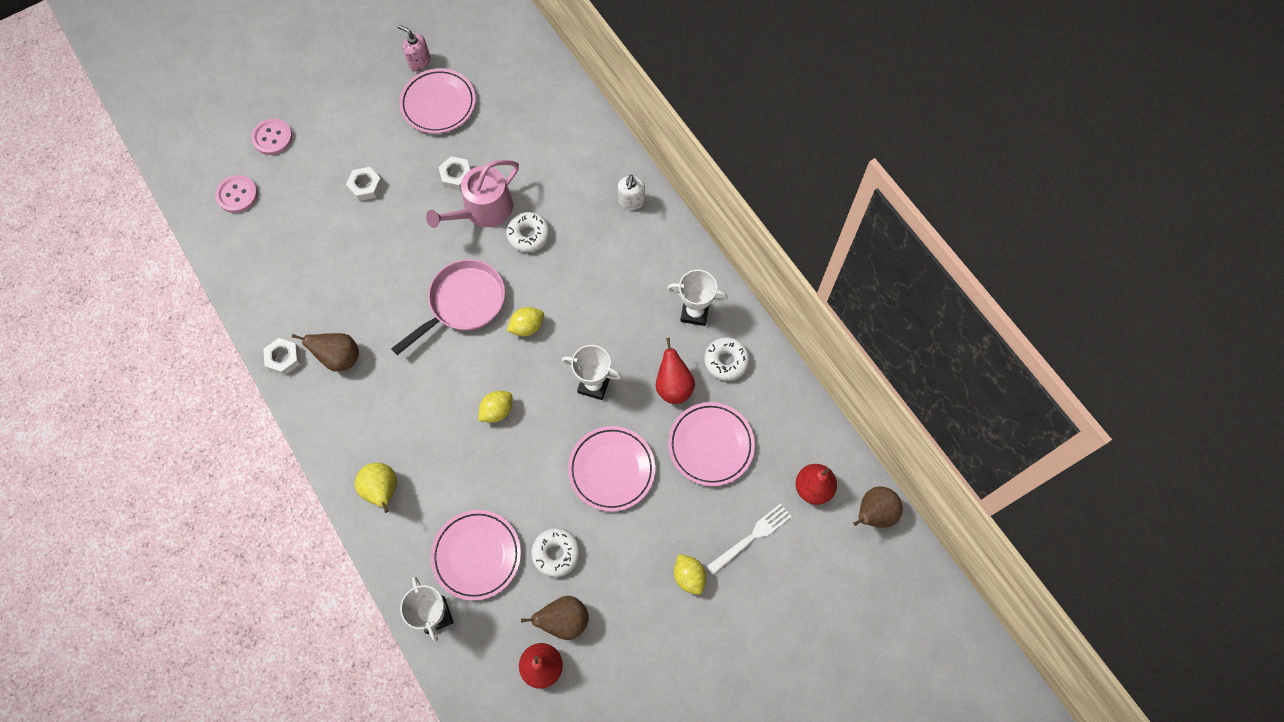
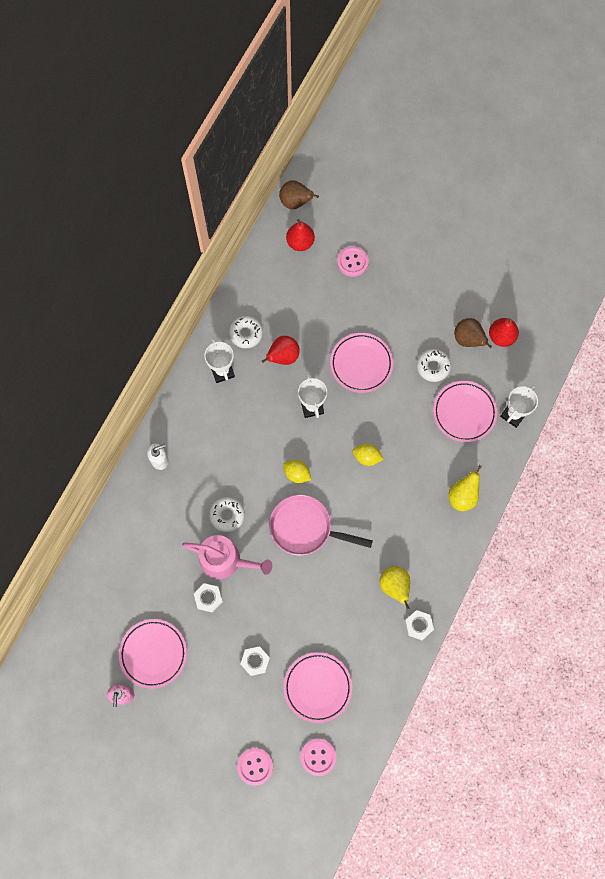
camera: 120 degrees left, 5 degrees up
brown pear [292,333,359,372] -> yellow pear [379,566,410,609]
pink plate [668,402,755,486] -> pink plate moved to [284,652,352,723]
yellow lemon [674,554,706,595] -> none
white fork [706,503,792,575] -> pink button [337,246,369,277]

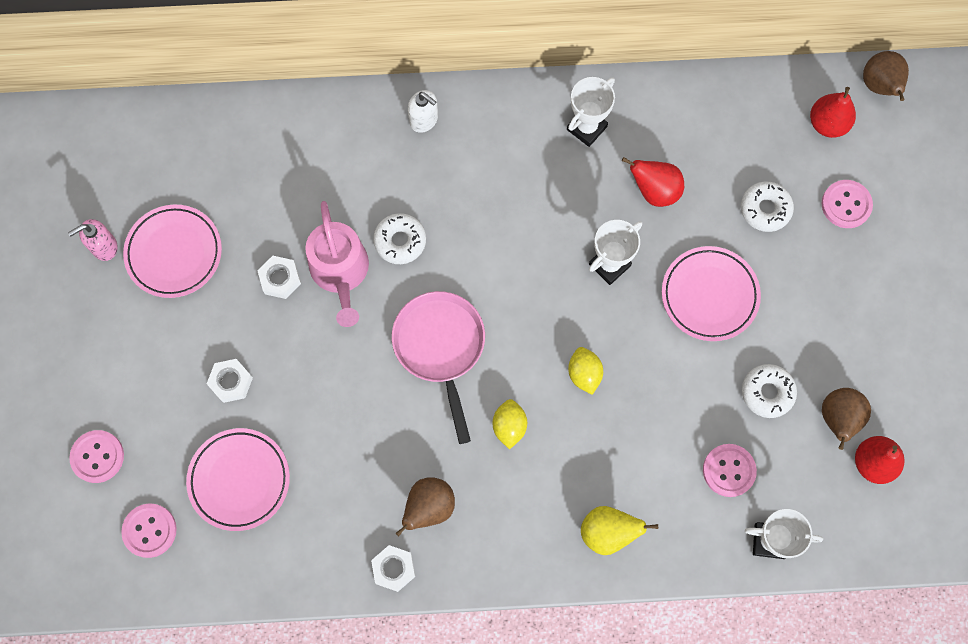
camera: 60 degrees right, 0 degrees up
white donut [229,316,263,348] -> white donut moved to [741,182,794,232]
yellow lemon [283,460,311,483] -> yellow lemon moved to [492,399,527,450]
yellow pear [379,566,410,609] -> brown pear [396,478,455,536]
pink plate [433,381,497,442] -> pink button [703,444,757,497]

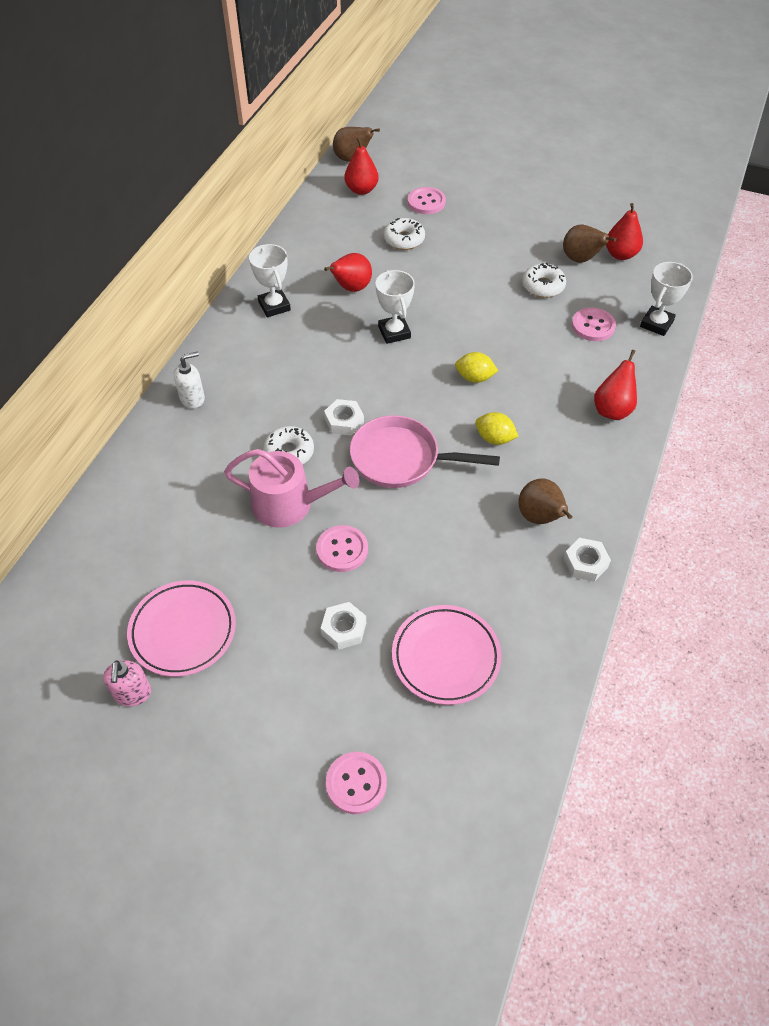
camera: 65 degrees left, 20 degrees down
pink button [121,504,177,558] -> pink button moved to [316,525,368,572]
white nut [257,256,301,299] -> white nut moved to [324,399,364,436]
yellow pear [581,506,658,555] -> red pear [594,350,637,420]
pink plate [662,246,761,341] -> none

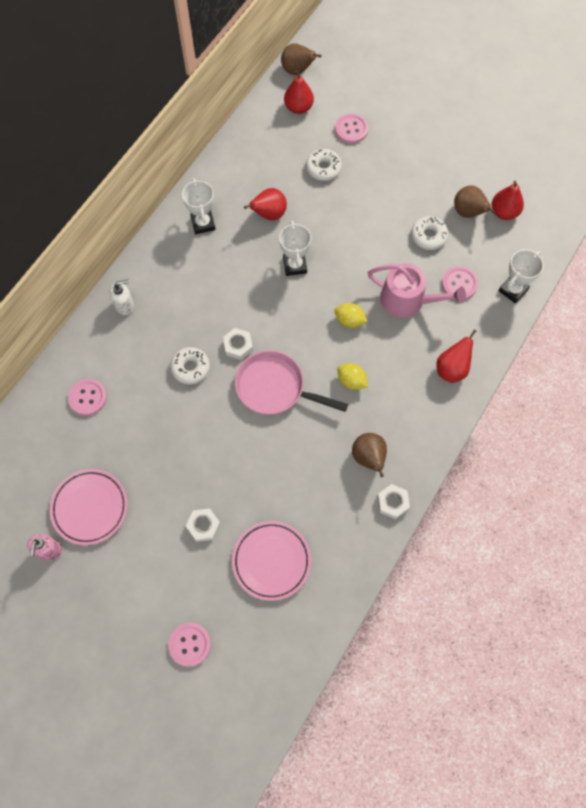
camera: 10 degrees right, 15 degrees up
pink watering can [224,449,360,528] -> pink watering can moved to [368,263,466,318]
pink button [316,525,368,572] -> pink button moved to [68,379,107,416]

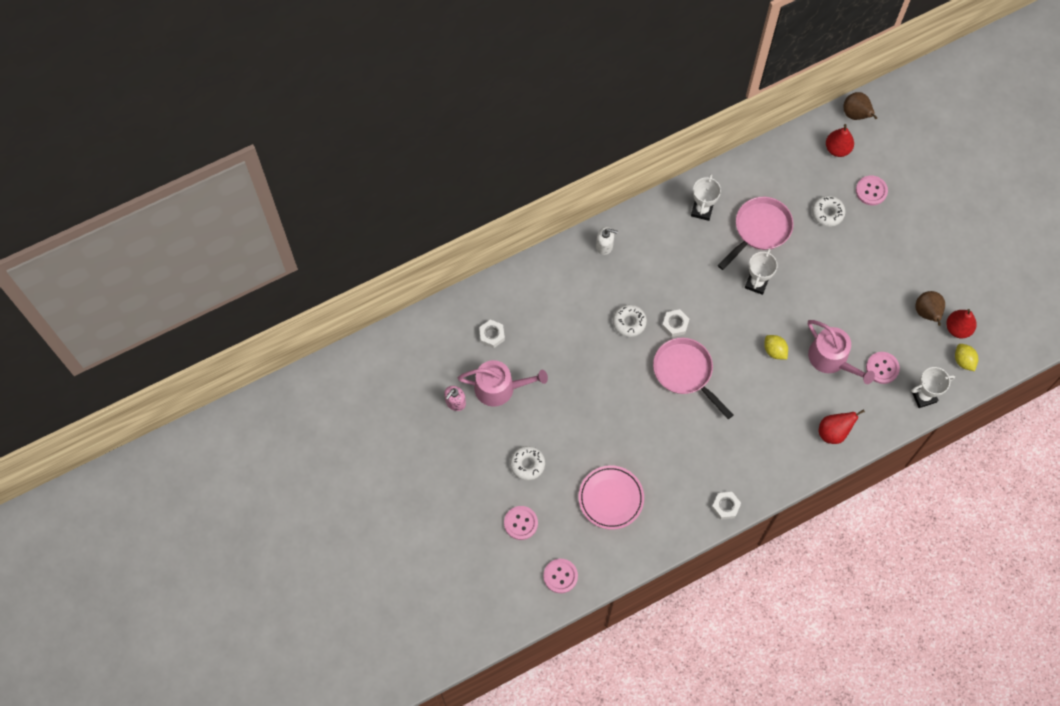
camera: 30 degrees right, 0 degrees up
pink plate [50,469,128,545] -> pink watering can [458,360,548,407]
pink button [68,379,107,416] -> pink button moved to [544,559,578,593]
white nut [186,508,221,542] -> white nut moved to [479,320,505,348]
red pear [244,188,287,220] -> pink pan [718,197,794,270]
yellow lemon [337,363,368,390] -> yellow lemon moved to [955,344,978,371]
brown pear [352,433,387,477] -> none
white donut [411,216,448,250] -> white donut moved to [510,446,545,480]

